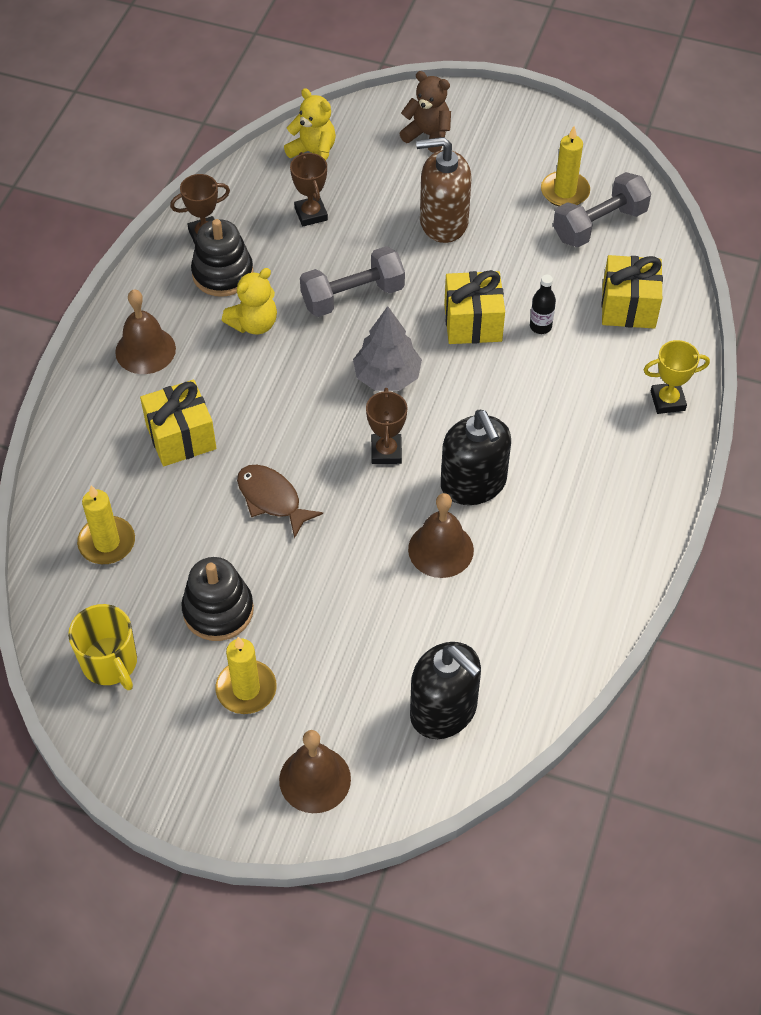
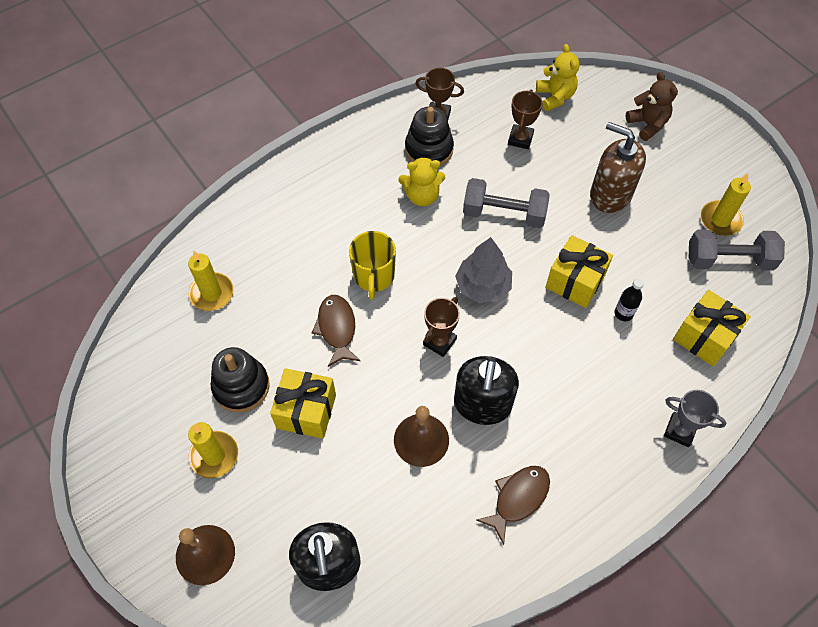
camera: 35 degrees right, 5 degrees up
yellow mug [68,604,137,690] -> yellow mug moved to [349,231,396,300]
brown bell [115,289,176,374] -> none
yellow gift [140,380,216,466] -> yellow gift moved to [270,368,336,439]
yellow trophy [644,340,710,414] -> grey trophy [664,390,726,447]
none -> brown fish [476,466,550,545]

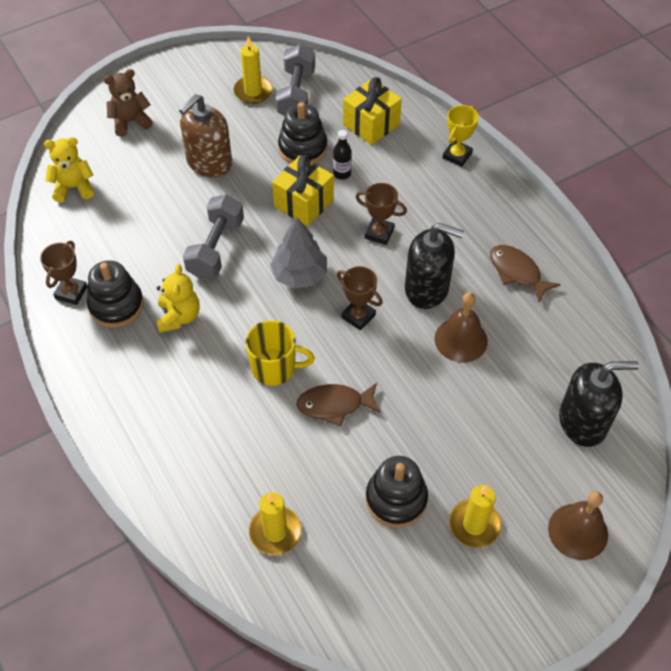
camera: 85 degrees left, 5 degrees down
yellow gift [270,368,336,439] -> none
brown trophy [508,89,543,149] -> brown trophy moved to [356,183,407,245]
grey trophy [664,390,726,447] -> yellow trophy [443,105,479,167]
none -> black stacking toy [278,102,327,163]

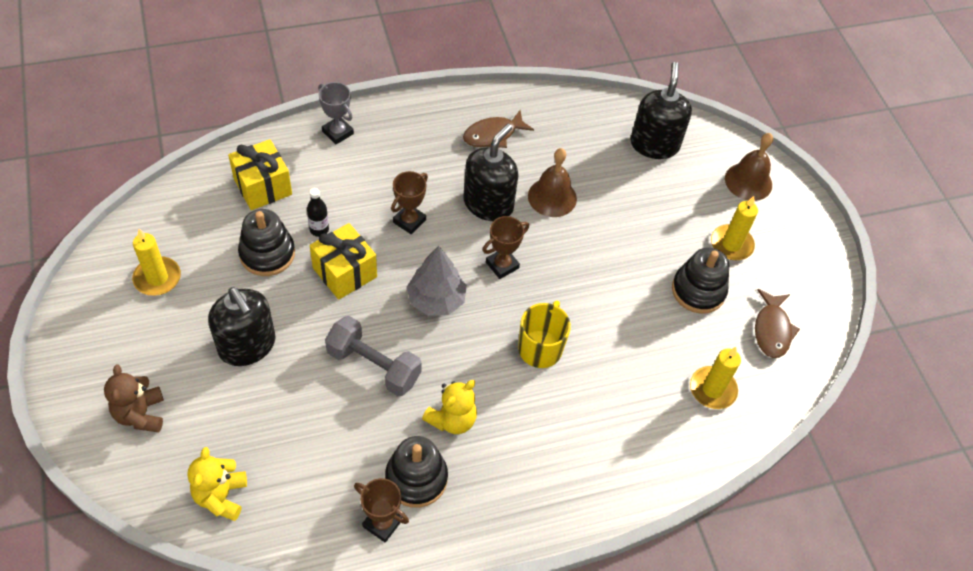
camera: 80 degrees left, 0 degrees up
yellow teddy bear [156,264,200,333] -> yellow teddy bear turned 120 degrees clockwise [422,380,477,434]
brown soap dispenser [179,94,232,178] -> black soap dispenser [208,287,276,366]
grey dumbbell [276,44,315,116] -> none
brown fish [296,383,381,427] -> brown fish moved to [755,289,800,358]
yellow trophy [443,105,479,167] -> grey trophy [318,82,354,145]

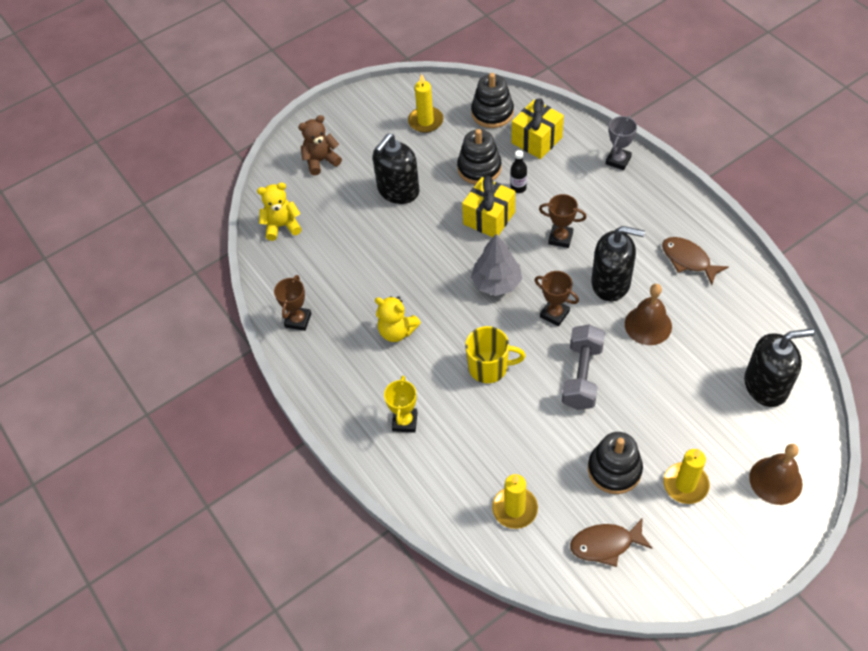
camera: 80 degrees right, 0 degrees up
grey dumbbell [325,316,422,396] -> grey dumbbell moved to [562,324,605,410]
black stacking toy [385,436,448,508] -> black stacking toy moved to [471,73,514,128]
none -> yellow trophy [384,376,418,433]

